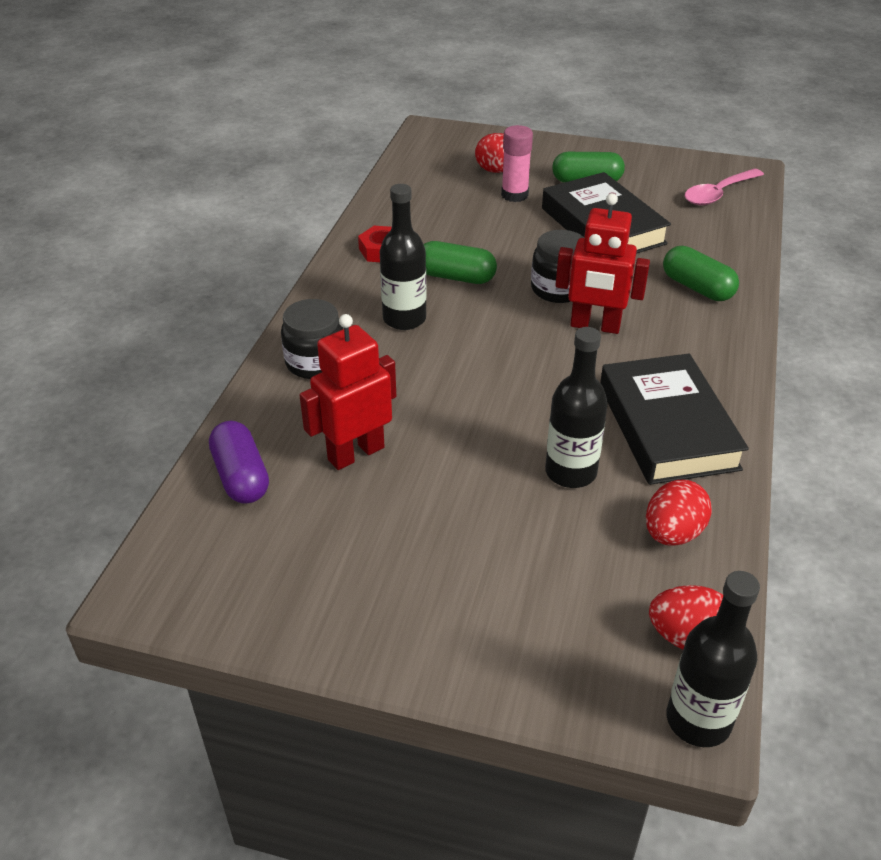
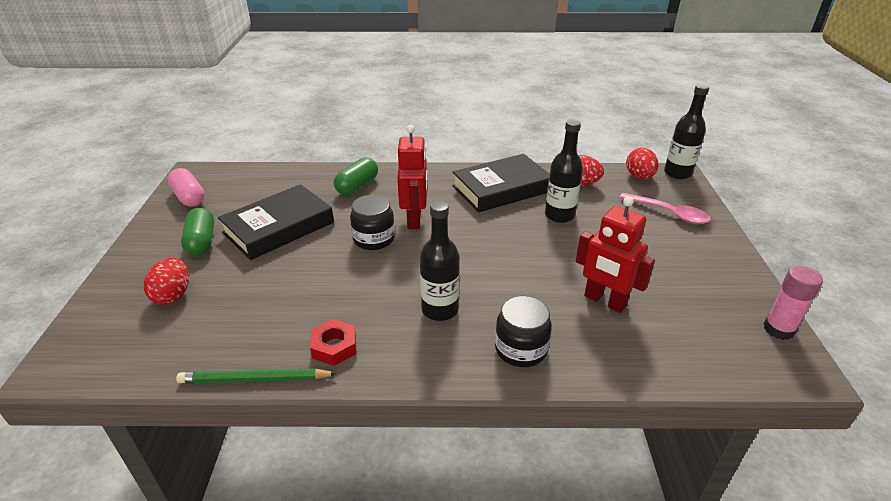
camera: 105 degrees left, 5 degrees down
purple capsule [209,421,269,504] -> none
green capsule [423,241,497,284] -> none
pink glue stick [501,125,533,202] -> pink glue stick moved to [763,266,823,340]
pink spoon [685,168,764,205] -> pink spoon moved to [619,193,711,224]
none -> pink capsule [168,168,204,207]
none -> green pencil [176,368,337,383]

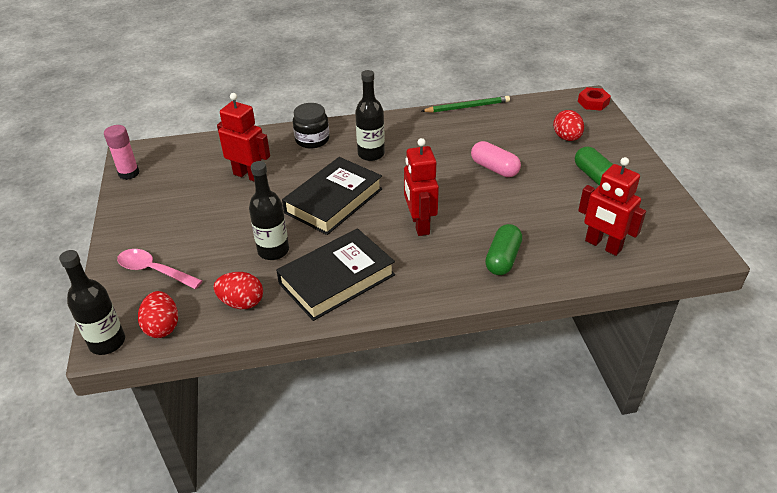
camera: 170 degrees right, 5 degrees up
pink capsule [168,168,204,207] -> pink capsule moved to [471,141,521,177]
black book [218,184,334,260] -> black book moved to [282,157,382,235]
red nut [310,319,356,366] -> red nut moved to [578,87,611,111]
black jar [350,195,395,250] -> none
none -> red robot [578,157,646,256]

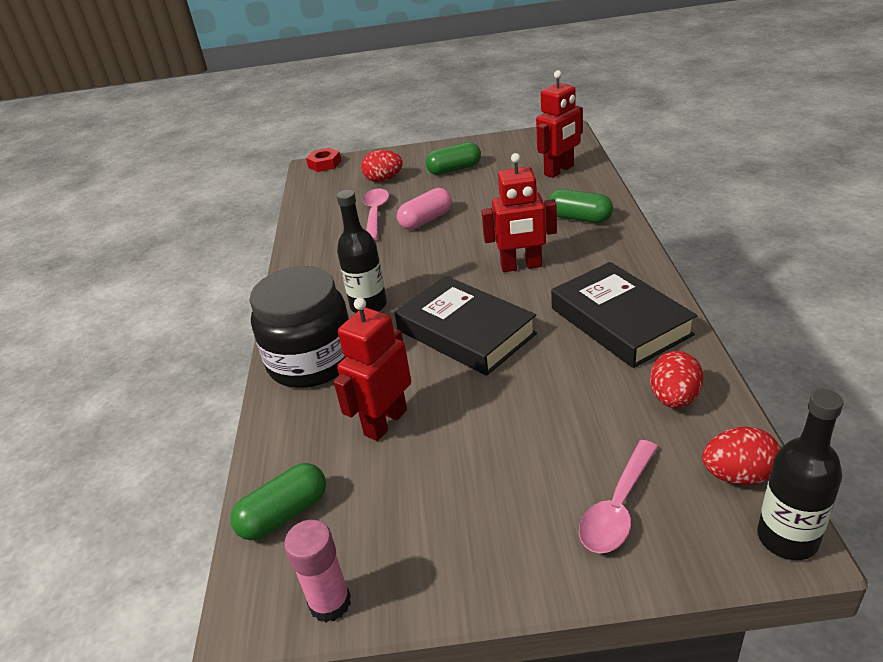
camera: 80 degrees left, 5 degrees down
black bottle [249,161,289,260] -> none
black jar [293,103,329,149] -> black jar [249,266,349,388], size x1.69
green pencil [422,96,510,113] -> none
none -> green capsule [230,463,326,540]
none -> pink spoon [363,189,389,240]

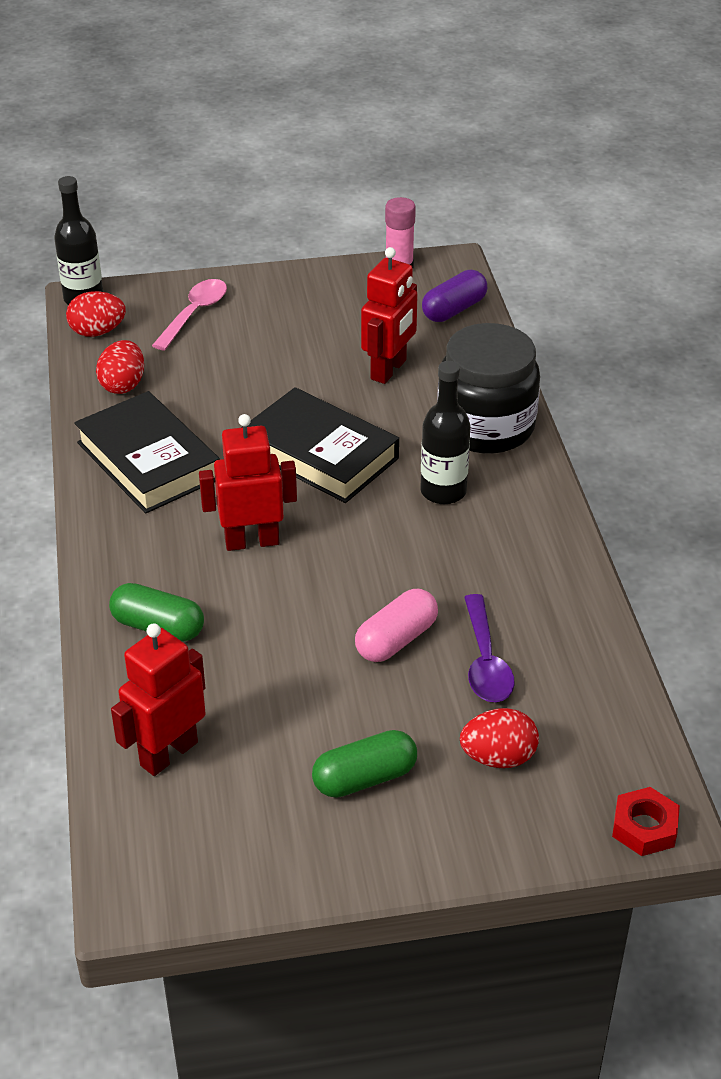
camera: 170 degrees right, 5 degrees up
green capsule [230,463,326,540] -> purple capsule [422,270,487,322]
pink spoon [363,189,389,240] -> purple spoon [464,594,515,702]

